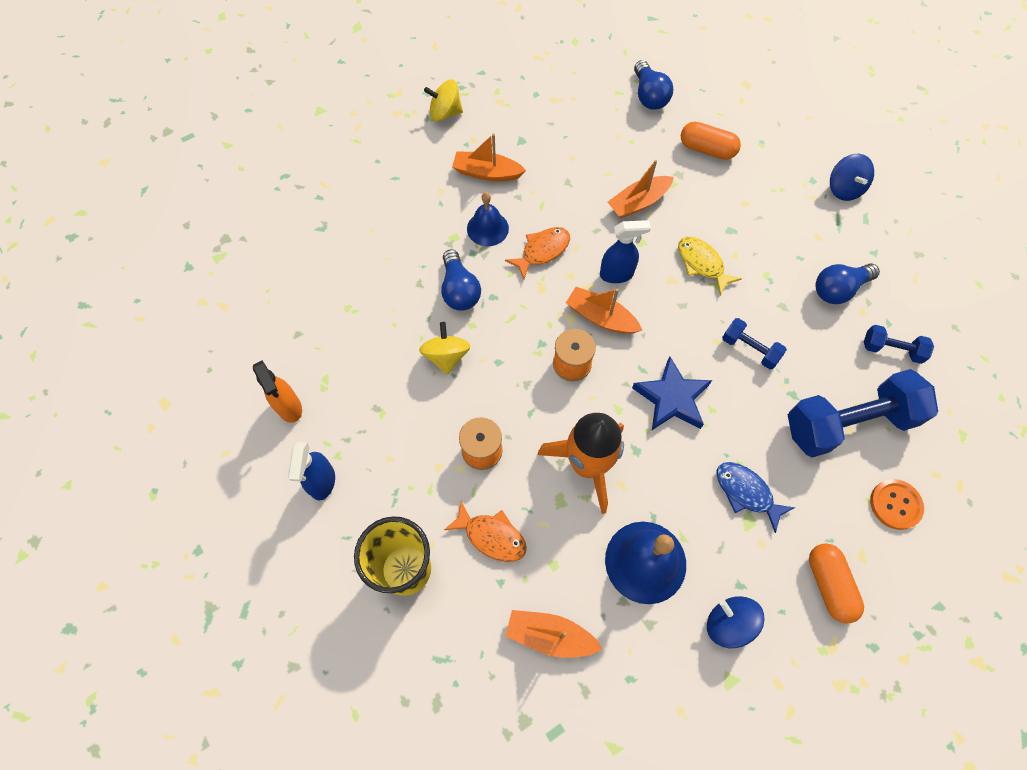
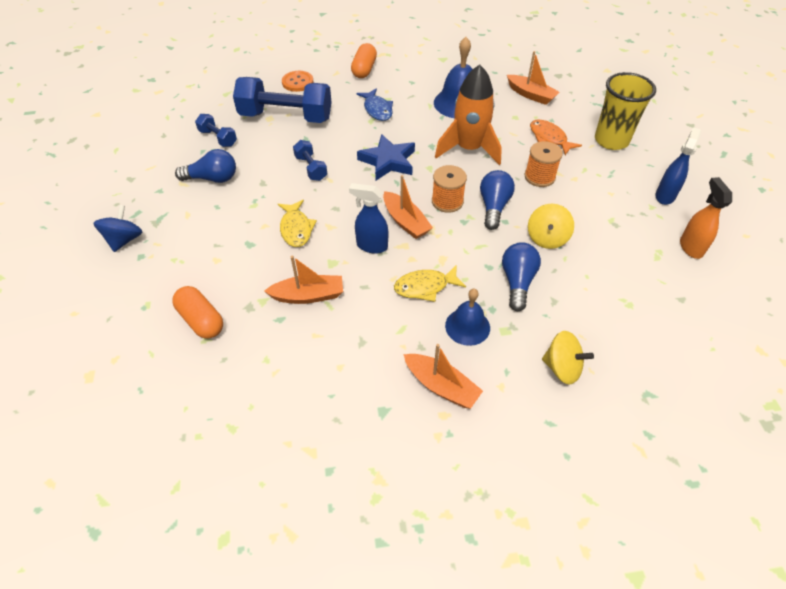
camera: 155 degrees left, 15 degrees down
yellow spinning top [424,80,463,121] -> yellow spinning top moved to [542,331,594,385]
orange fish [505,227,570,279] -> yellow fish [394,265,466,302]
blue light bulb [634,60,673,110] -> blue light bulb moved to [480,170,515,230]
blue spinning top [707,596,764,648] -> none

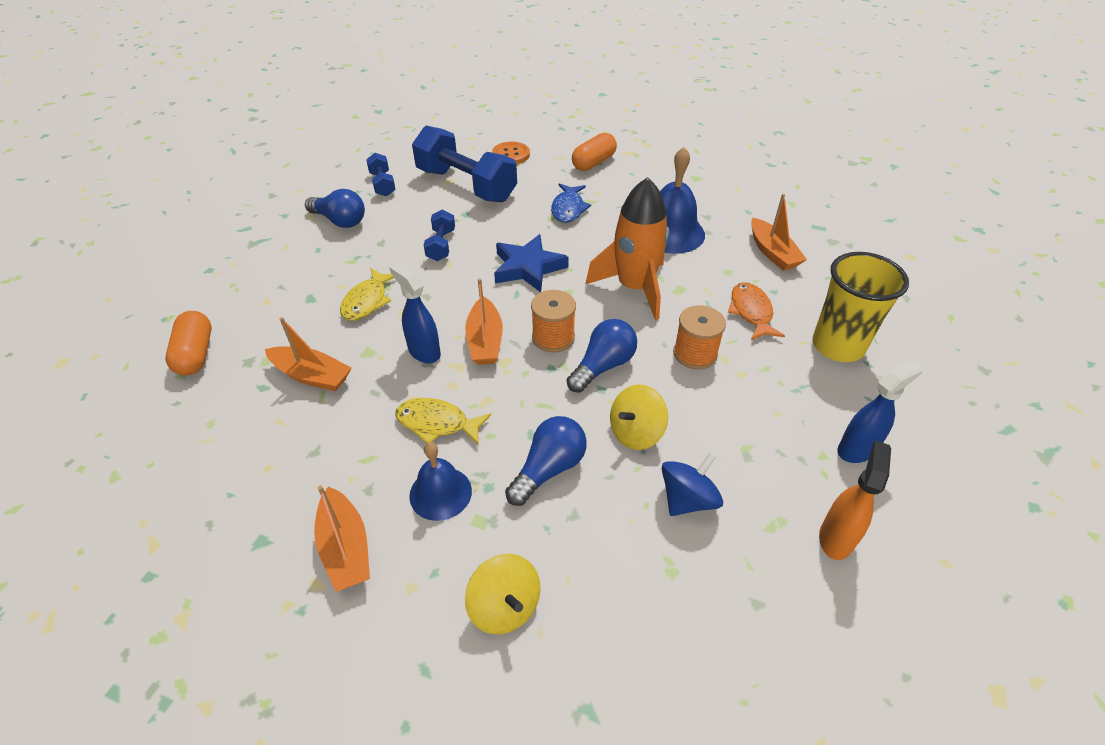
camera: 30 degrees right, 5 degrees down
blue spinning top [93,205,142,252] -> blue spinning top moved to [662,453,723,516]

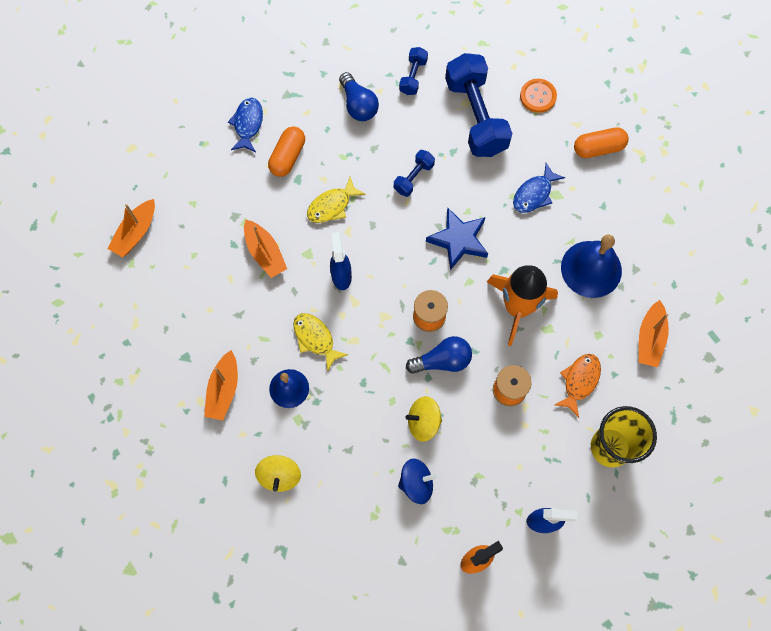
camera: 35 degrees right, 25 degrees up
orange capsule [166,311,211,375] -> orange capsule moved to [268,126,305,177]
orange boat [465,278,503,365] -> orange boat moved to [108,199,155,257]
blue light bulb [505,416,587,506] -> none
none -> blue fish [228,98,263,152]

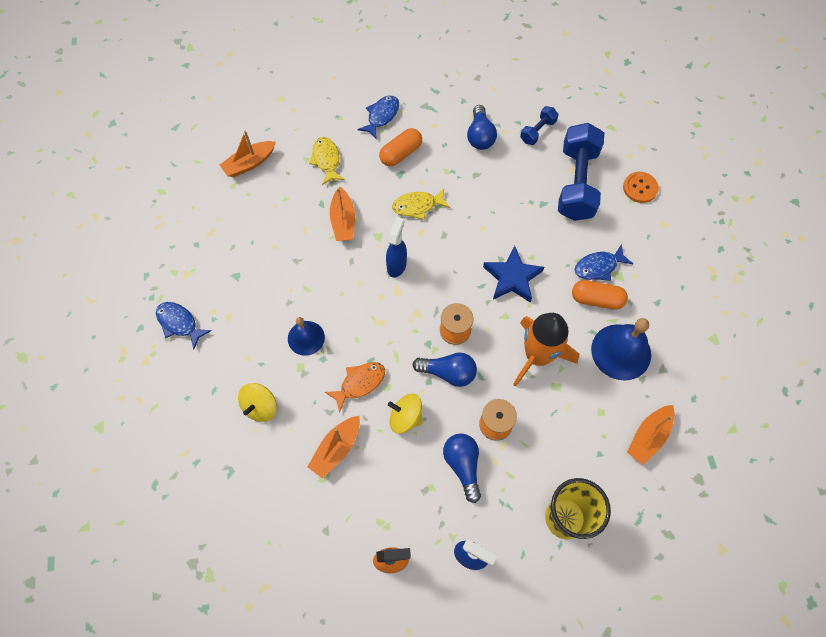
camera: 25 degrees right, 5 degrees down
orange boat [204,350,238,420] -> orange boat moved to [307,416,360,479]
yellow fish [293,313,348,372] -> yellow fish moved to [309,137,345,185]
blue dumbbell [394,150,435,197] -> none
blue spinning top [398,458,437,504] -> none
orange fish [555,354,601,418] -> orange fish moved to [325,362,385,413]
orange capsule [574,127,629,158] -> orange capsule moved to [572,280,628,310]
none -> blue fish [156,302,211,349]
none -> blue light bulb [443,434,481,503]

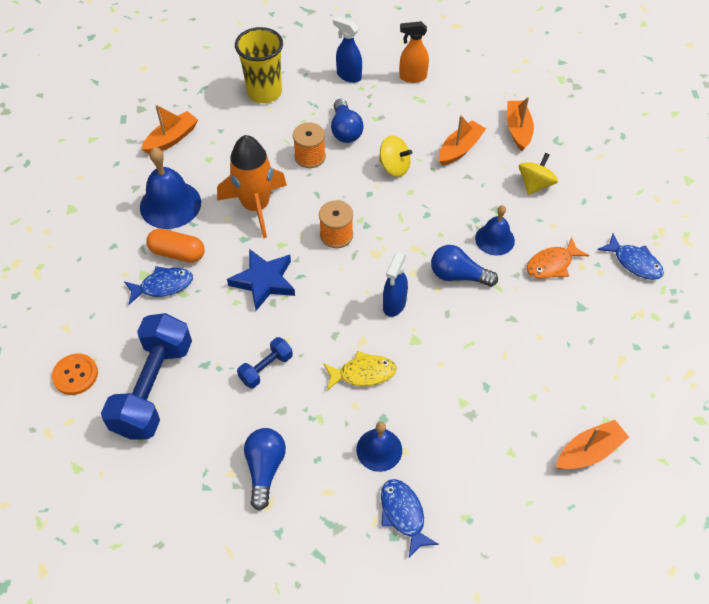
camera: 175 degrees left, 10 degrees down
yellow fish [309,137,345,185] -> none
orange fish [325,362,385,413] -> orange fish moved to [527,237,589,279]
orange boat [330,187,355,241] -> orange boat moved to [507,97,534,151]
blue fish [357,95,399,140] -> blue fish turned 120 degrees clockwise [381,479,439,558]
orange capsule [379,128,422,166] -> blue bell [356,422,402,472]
blue light bulb [412,352,477,387] -> blue light bulb moved to [431,245,498,287]
blue dumbbell [520,106,558,145] -> blue dumbbell moved to [237,337,293,388]

